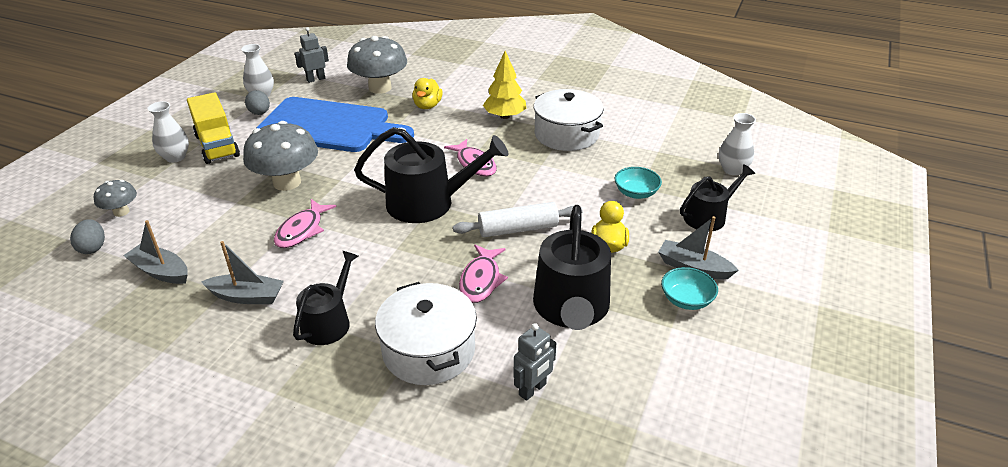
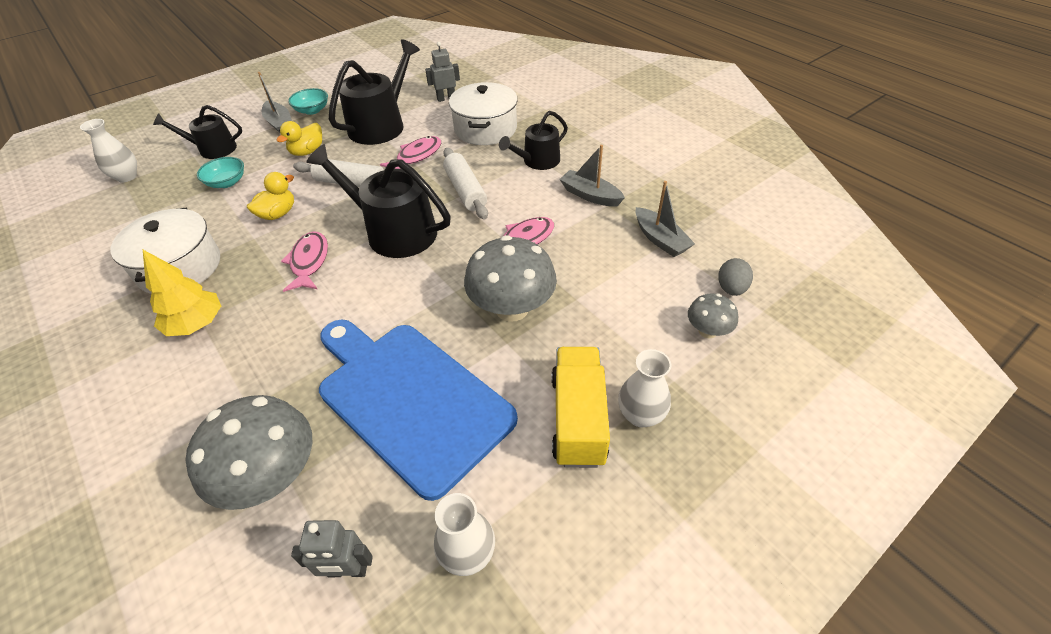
camera: 150 degrees left, 10 degrees up
grey egg [245,90,270,115] -> none
yellow duck [412,78,443,109] -> yellow duck moved to [247,172,294,220]
none -> white rolling pin [443,148,488,219]

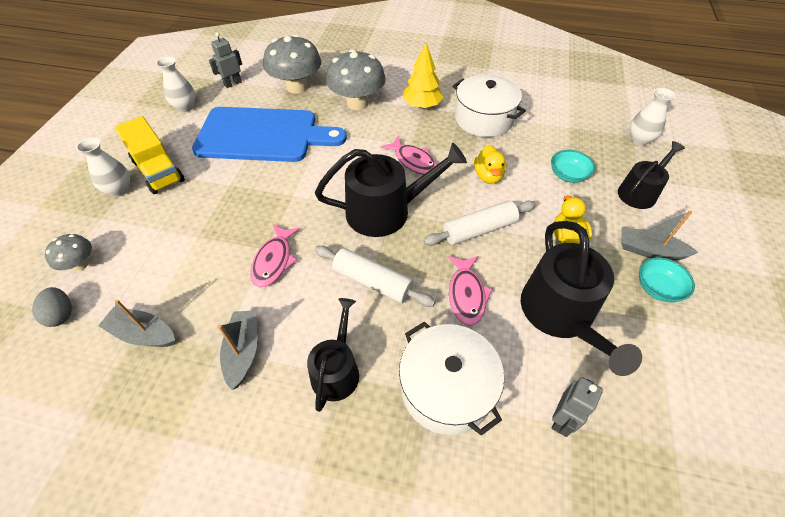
camera: 140 degrees right, 5 degrees up
grey mushroom [464,235,557,322] -> grey mushroom moved to [326,49,386,110]
grey boat [559,145,625,207] -> grey boat turned 90 degrees counterclockwise [218,311,257,390]

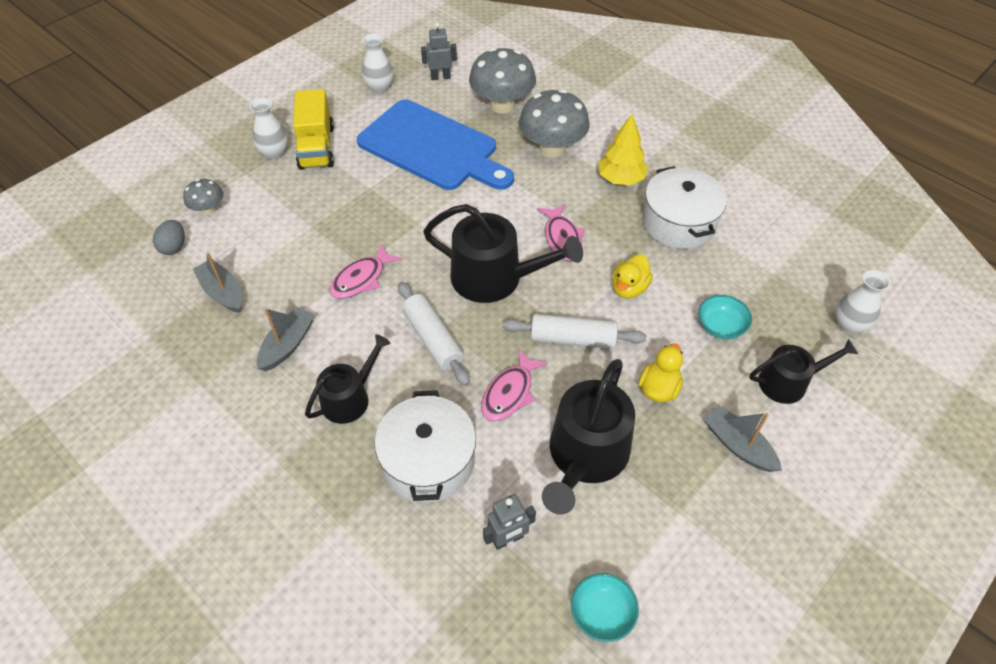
camera: 30 degrees right, 0 degrees up
turquoise bowl [639,257,695,302] -> turquoise bowl moved to [571,573,639,642]

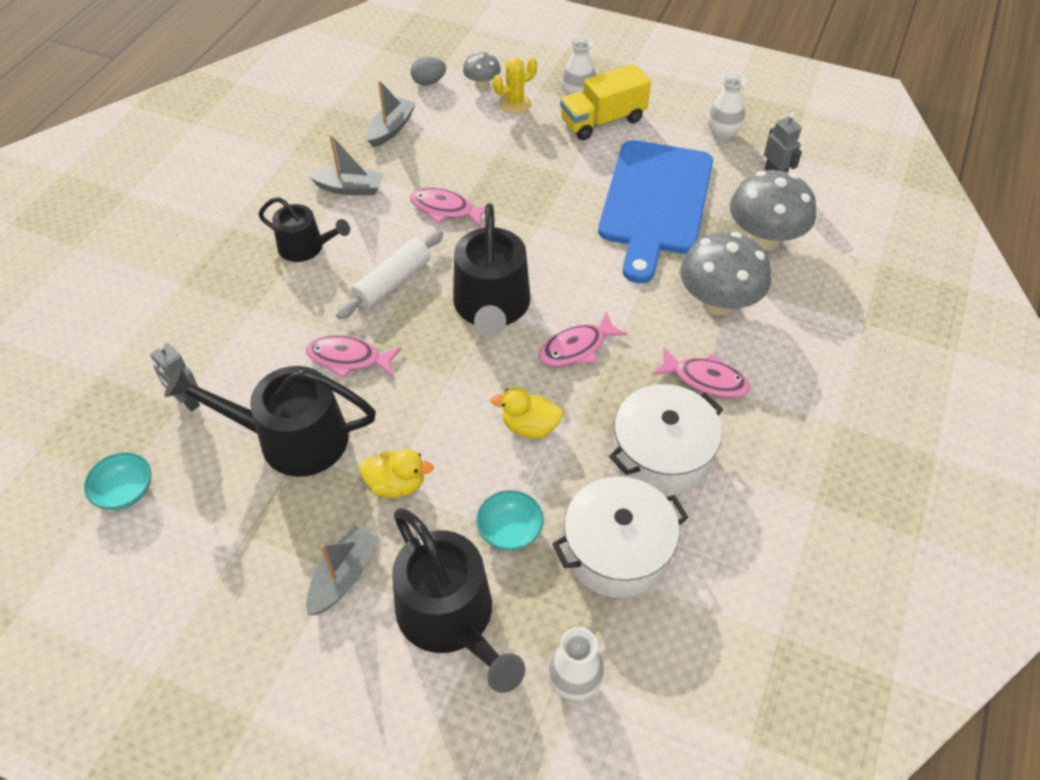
camera: 70 degrees right, 0 degrees up
white pot [374,390,476,502] -> white pot moved to [552,476,689,598]
white rolling pin [502,314,646,349] -> none
yellow tree [598,114,648,185] -> pink fish [652,347,750,398]
black watering can [750,339,858,404] -> black watering can [392,508,525,693], size x1.65
none -> yellow cactus [493,58,537,114]

